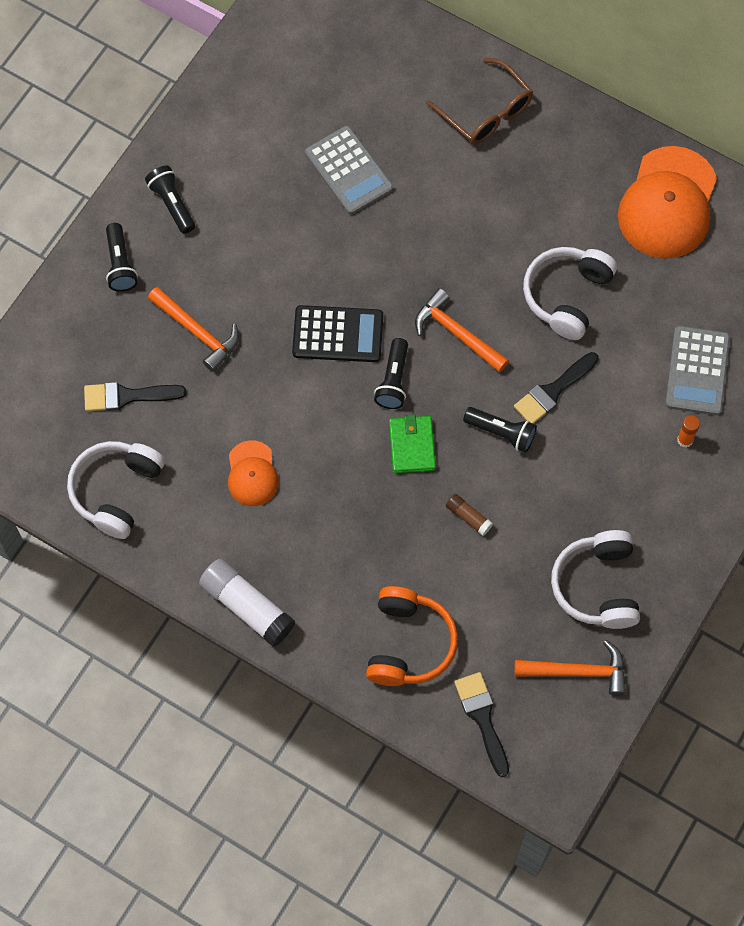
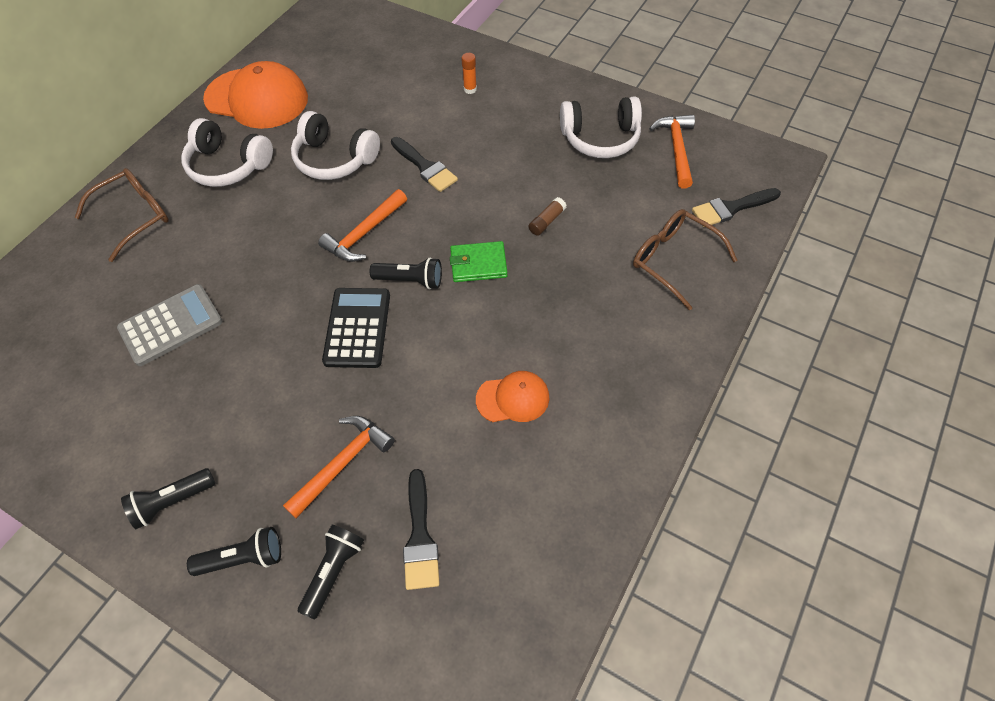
camera: 90 degrees left, 10 degrees down
white headphones [67,441,165,539] -> white headphones moved to [181,118,273,187]
white glue stick [199,559,295,647] -> none
orange headphones [366,586,458,686] -> brown glasses [633,209,738,311]
black flashlight [463,407,537,453] -> black flashlight moved to [298,525,364,620]
grey calculator [665,326,730,415] -> none

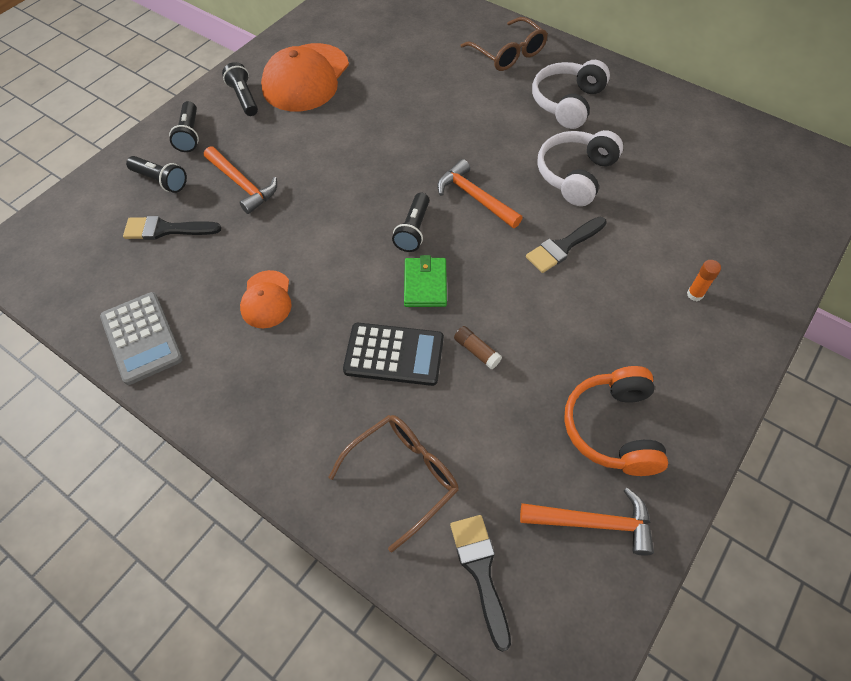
camera: 95 degrees right, 0 degrees up
grey calculator [117,284,222,366] -> grey calculator moved to [100,292,183,385]
orange cap [203,61,308,129] -> orange cap moved to [261,43,349,111]
black calculator [322,288,390,368] -> black calculator moved to [343,323,444,386]
white headphones [560,96,642,158] -> orange headphones [564,366,668,476]

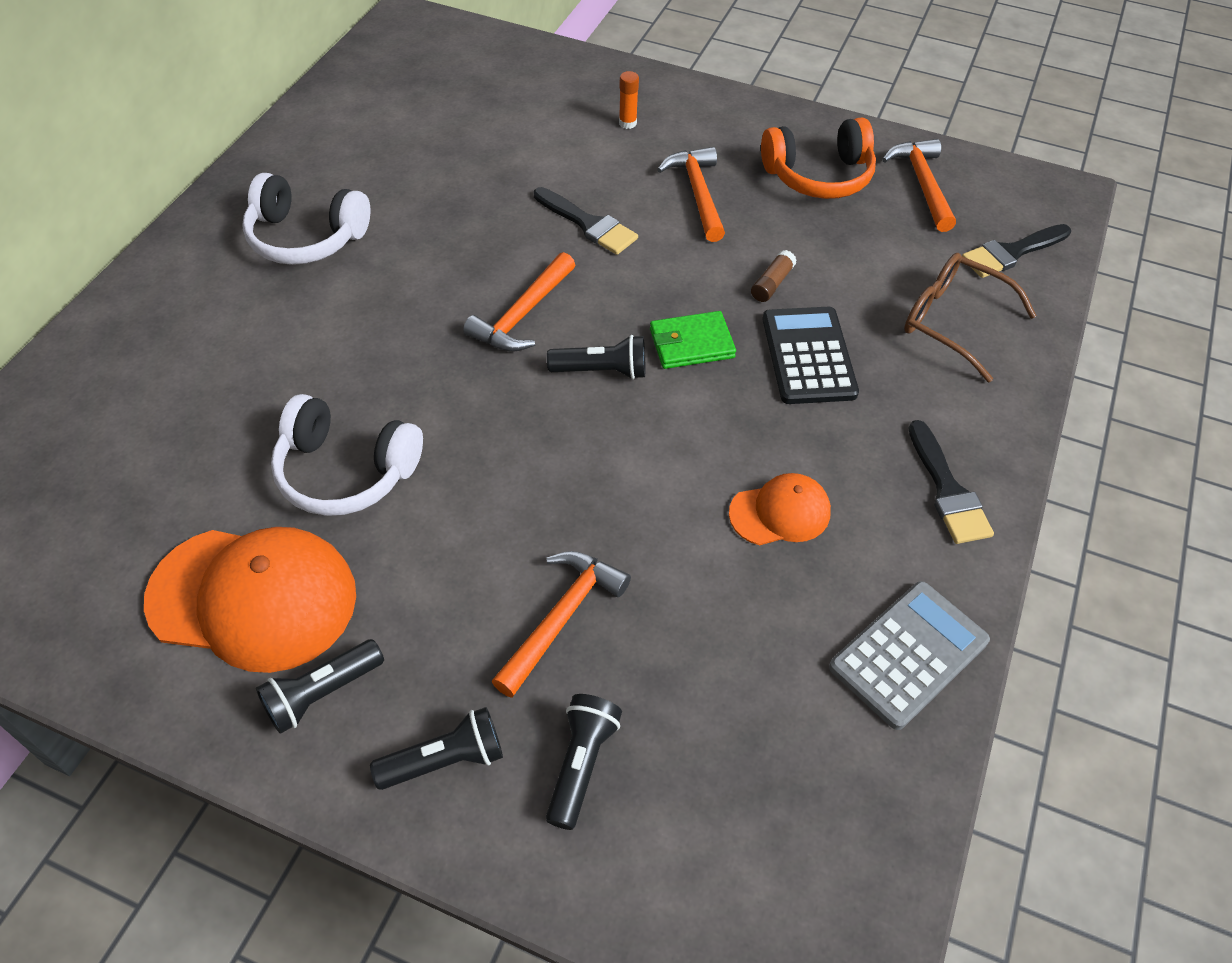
camera: 105 degrees left, 5 degrees down
black brush [123,216,221,240] -> black brush moved to [908,420,994,544]
brown glasses [461,17,548,71] -> none
white headphones [537,130,623,206] -> white headphones moved to [271,394,423,516]
none -> orange hammer [657,147,725,242]

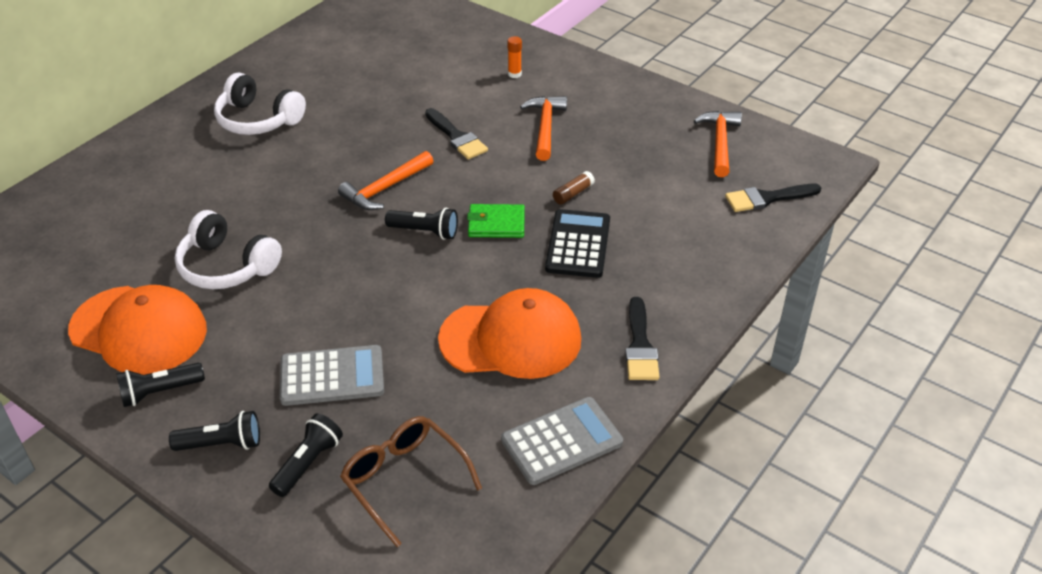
camera: 15 degrees right, 10 degrees down
orange hammer [491,551,631,698] -> grey calculator [280,345,384,406]
orange cap [729,473,831,545] -> orange cap [438,288,581,379], size x1.89
orange headphones [761,117,876,199] -> none
brown glasses [904,253,1037,382] -> brown glasses moved to [340,416,482,547]

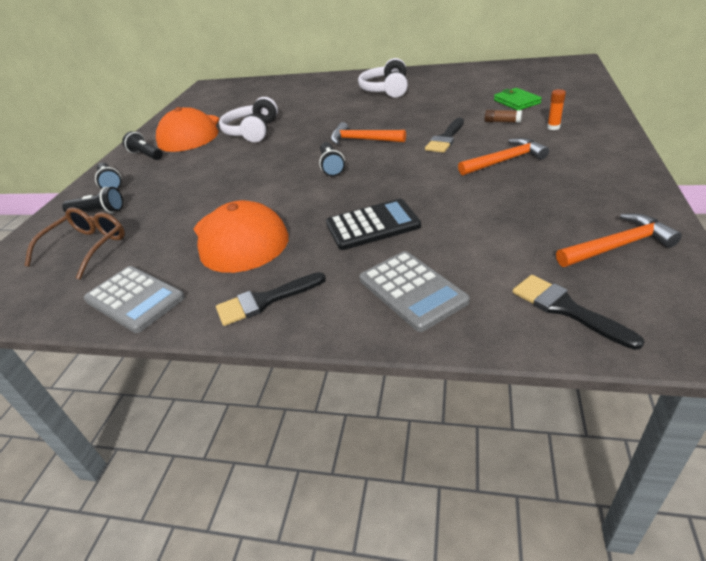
camera: 70 degrees right, 5 degrees down
grey calculator [280,345,384,406] -> grey calculator moved to [359,251,470,332]
green wallet [467,204,525,238] -> green wallet moved to [494,88,542,110]
brown glue stick [553,171,595,205] -> brown glue stick moved to [484,110,522,123]

